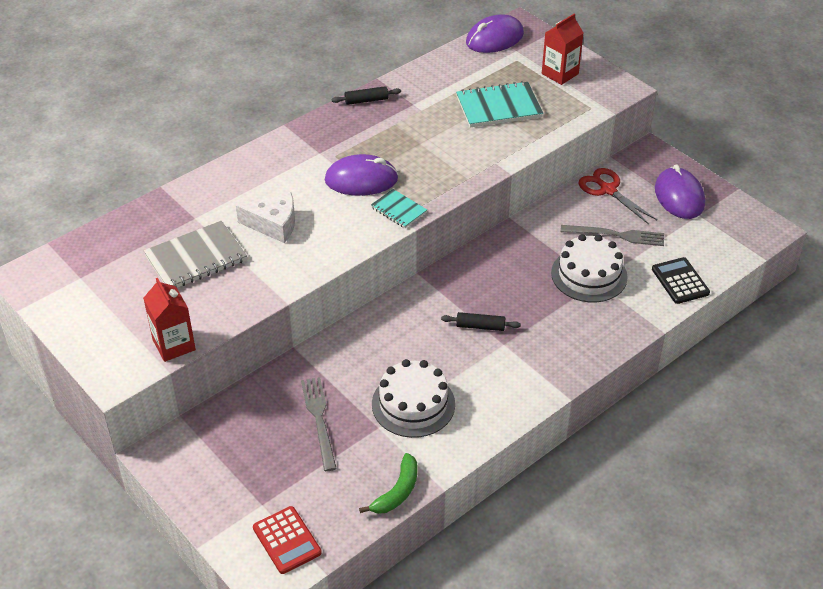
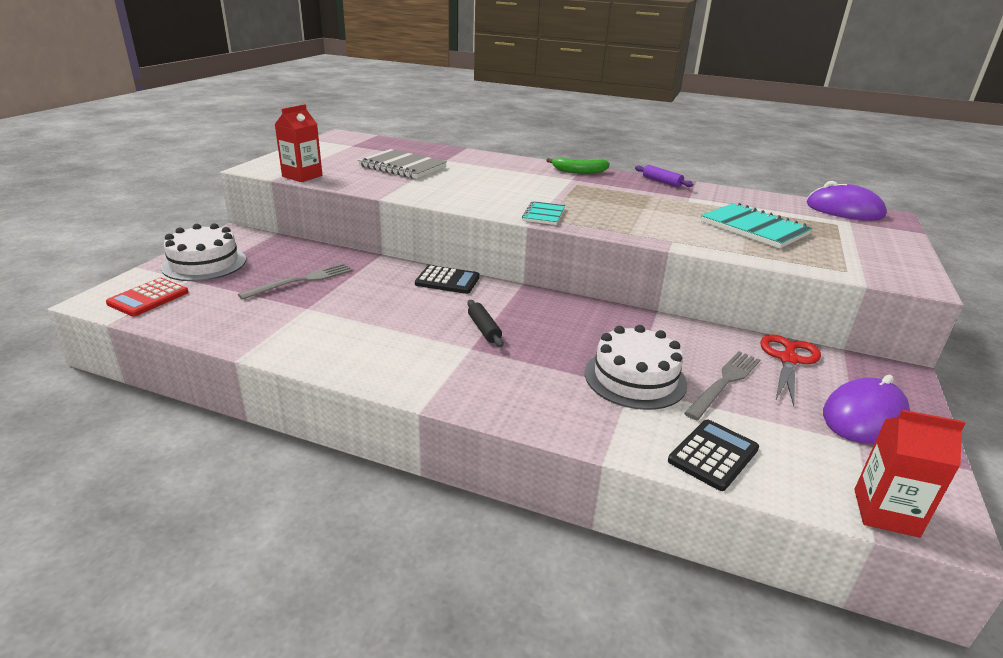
camera: 60 degrees right, 15 degrees down
white cheese [236,192,295,243] -> none
purple mouse [325,154,398,196] -> none
black rolling pin [331,86,401,105] -> purple rolling pin [635,165,693,188]
green banana [359,453,417,514] -> green banana moved to [546,158,610,174]
white cake [372,359,455,438] -> white cake moved to [161,223,246,281]
red carton [542,14,584,85] -> red carton moved to [854,410,965,538]
grey fork [561,225,664,246] -> grey fork turned 120 degrees counterclockwise [684,351,760,420]
none -> black calculator [415,265,480,294]

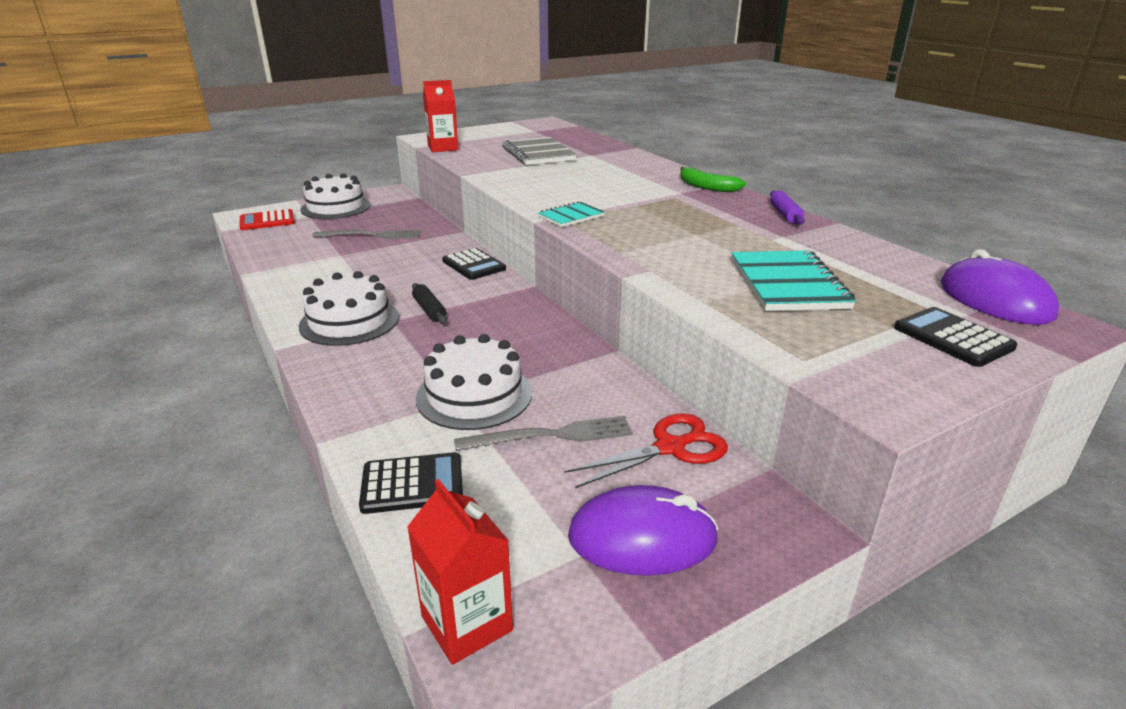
camera: 40 degrees right, 0 degrees up
black rolling pin [467,300,503,347] -> black rolling pin turned 45 degrees counterclockwise [412,283,447,324]
none -> white cake [299,271,399,346]
none -> black calculator [894,307,1018,367]

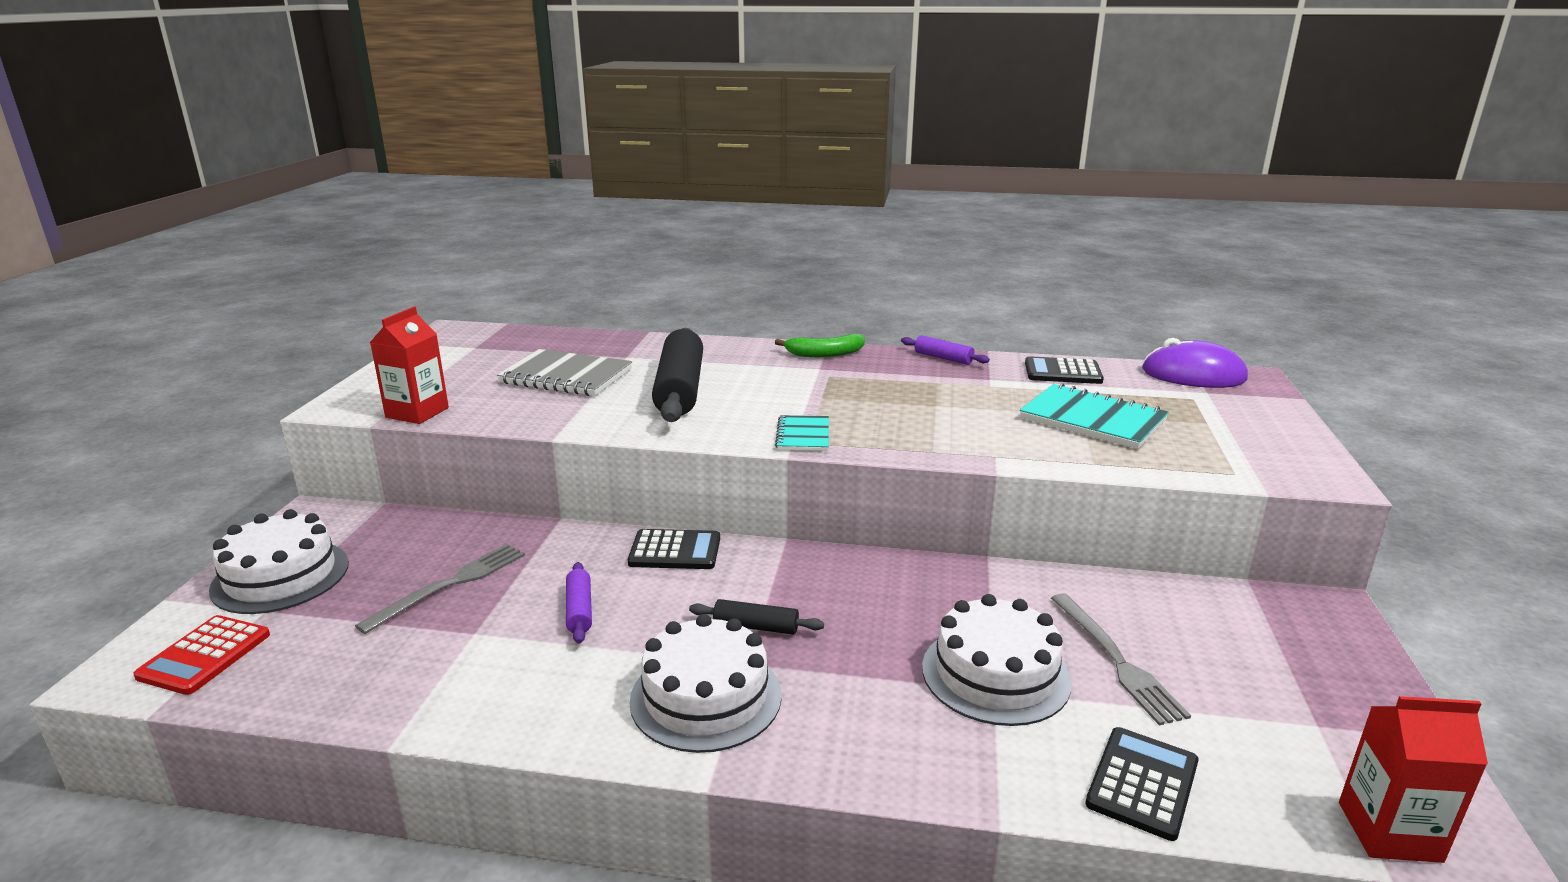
camera: 50 degrees left, 5 degrees down
grey fork [454,416,633,451] -> grey fork turned 135 degrees clockwise [1051,593,1191,725]
red scissors [565,414,728,488] -> none
purple mouse [568,485,719,576] -> none
black calculator [894,307,1018,367] -> black calculator moved to [1025,356,1104,384]
none -> purple rolling pin [566,562,592,644]
none -> black rolling pin [652,328,703,422]

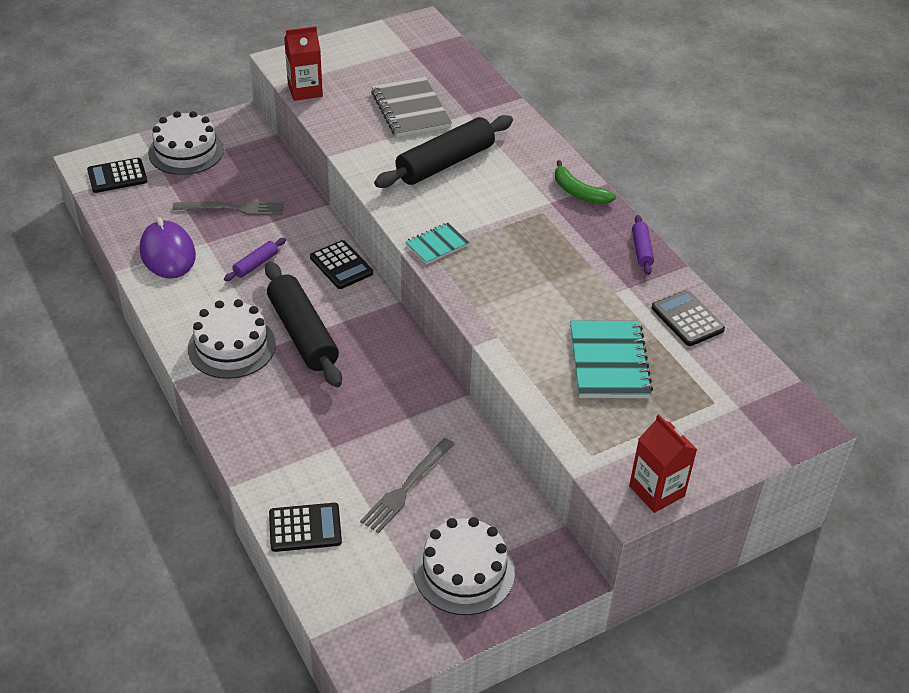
camera: 50 degrees right, 20 degrees up
red calculator [133,615,270,695] -> black calculator [87,158,148,193]
black rolling pin [689,599,824,635] -> black rolling pin [265,262,342,387], size x2.14
white cake [922,594,1072,726] -> white cake moved to [414,517,515,615]
purple mouse [1142,338,1248,388] -> purple mouse moved to [140,217,196,279]
red carton [1339,696,1488,863] -> red carton moved to [629,414,697,513]

